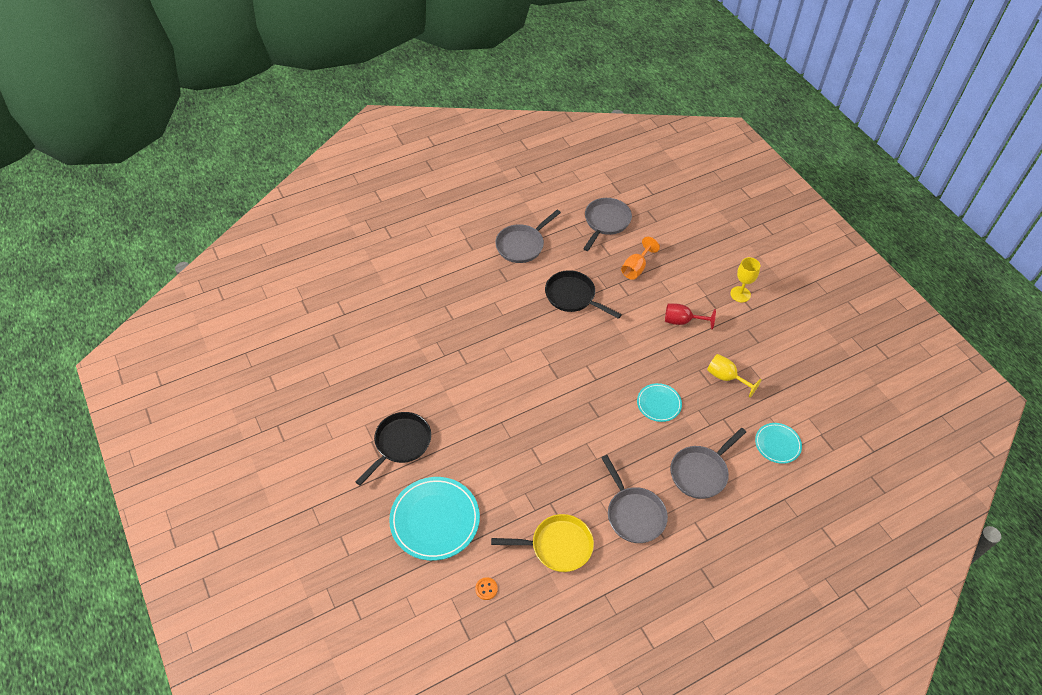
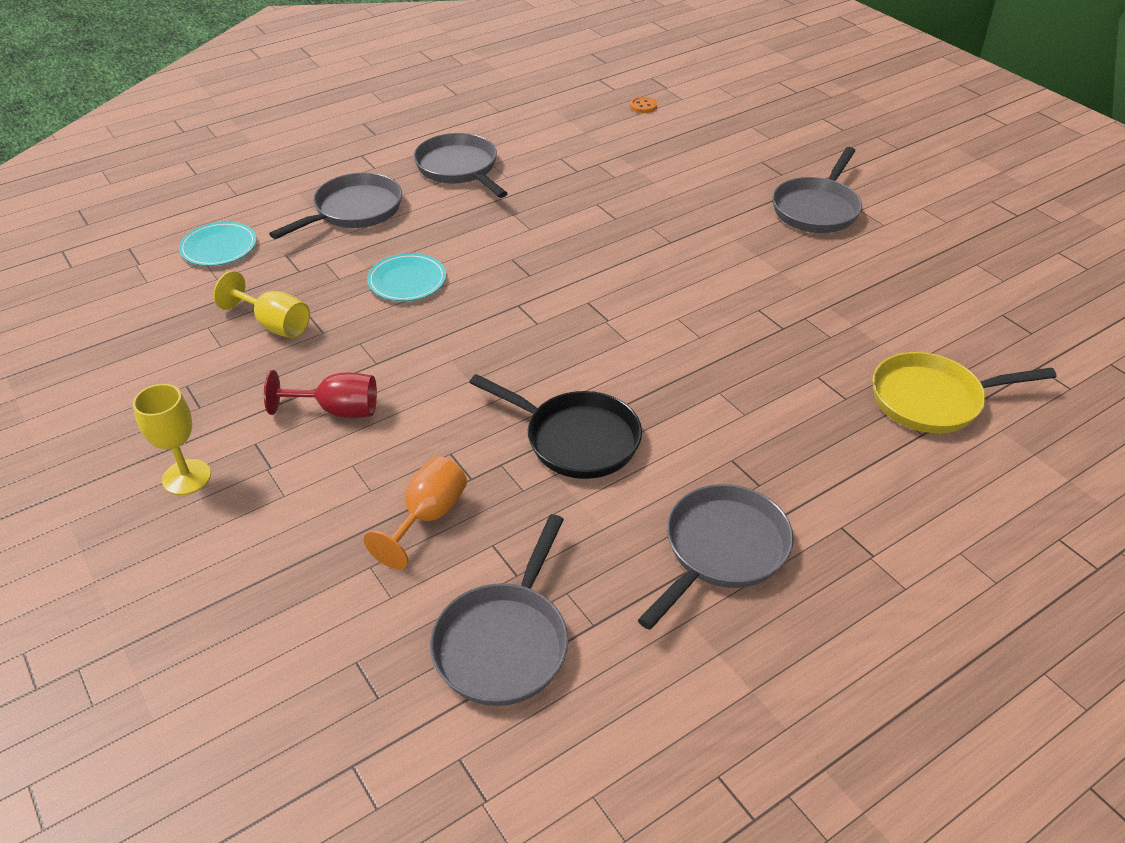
camera: 175 degrees right, 10 degrees down
black pan [355,412,431,486] -> grey pan [772,147,862,233]
turquoise plate [389,477,480,561] -> none
yellow pan [491,514,594,572] -> yellow pan moved to [872,352,1057,433]

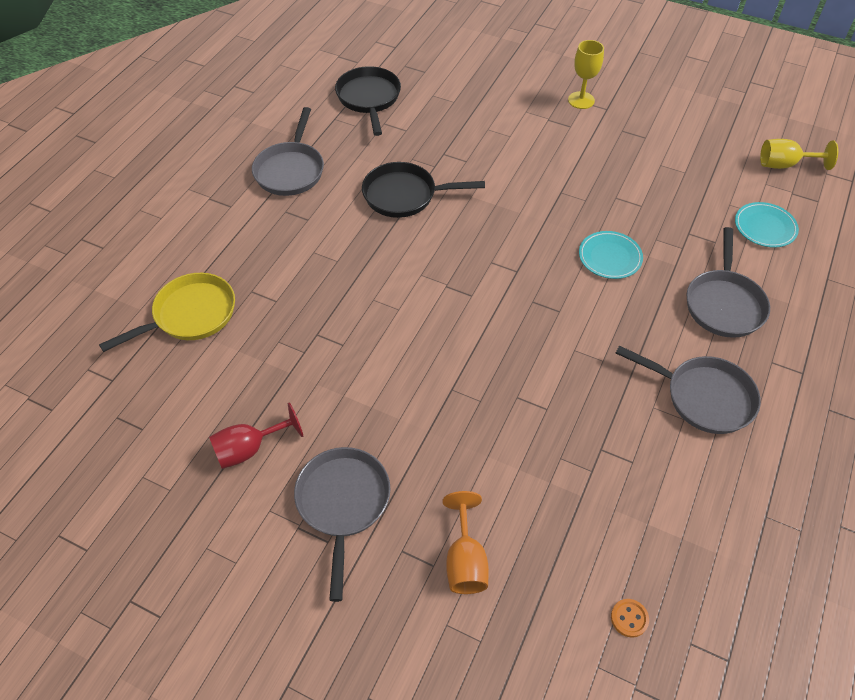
camera: 150 degrees right, 10 degrees up
yellow goblet [213,271,310,338] -> yellow goblet moved to [760,139,838,170]
red goblet [264,370,377,418] -> red goblet moved to [209,403,303,469]
orange goblet [364,456,467,570] -> orange goblet moved to [443,491,489,594]
grey pan [430,514,568,706] -> black pan [335,66,401,136]

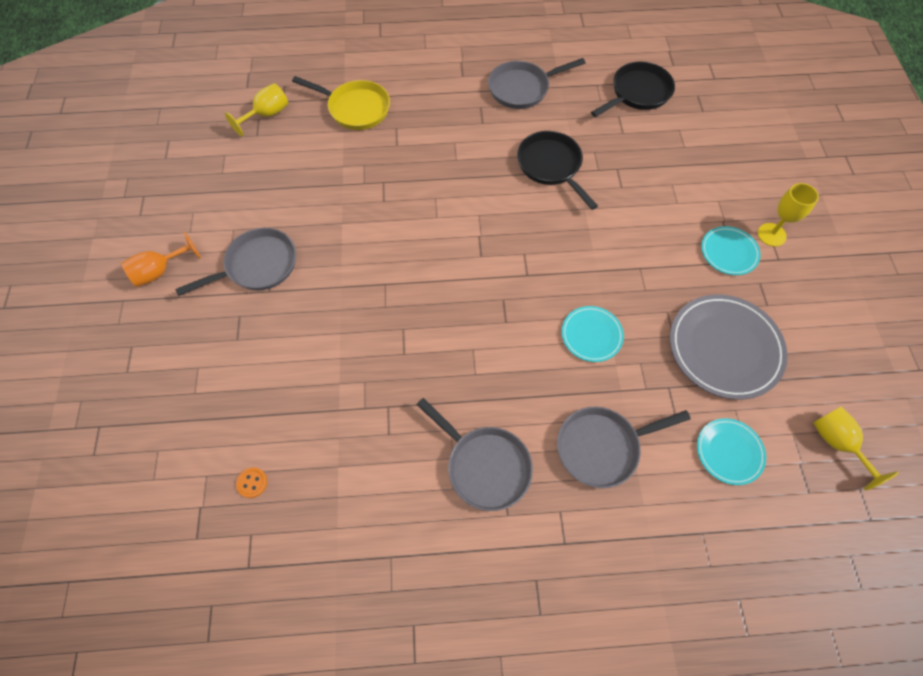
camera: 60 degrees right, 10 degrees up
red goblet [209,403,303,469] -> none
orange goblet [443,491,489,594] -> orange goblet moved to [121,232,201,287]
grey pan [616,345,761,434] -> grey pan turned 45 degrees counterclockwise [417,398,533,511]
none -> yellow goblet [225,83,288,136]
none -> grey plate [670,294,788,400]
none -> turquoise plate [701,226,761,275]

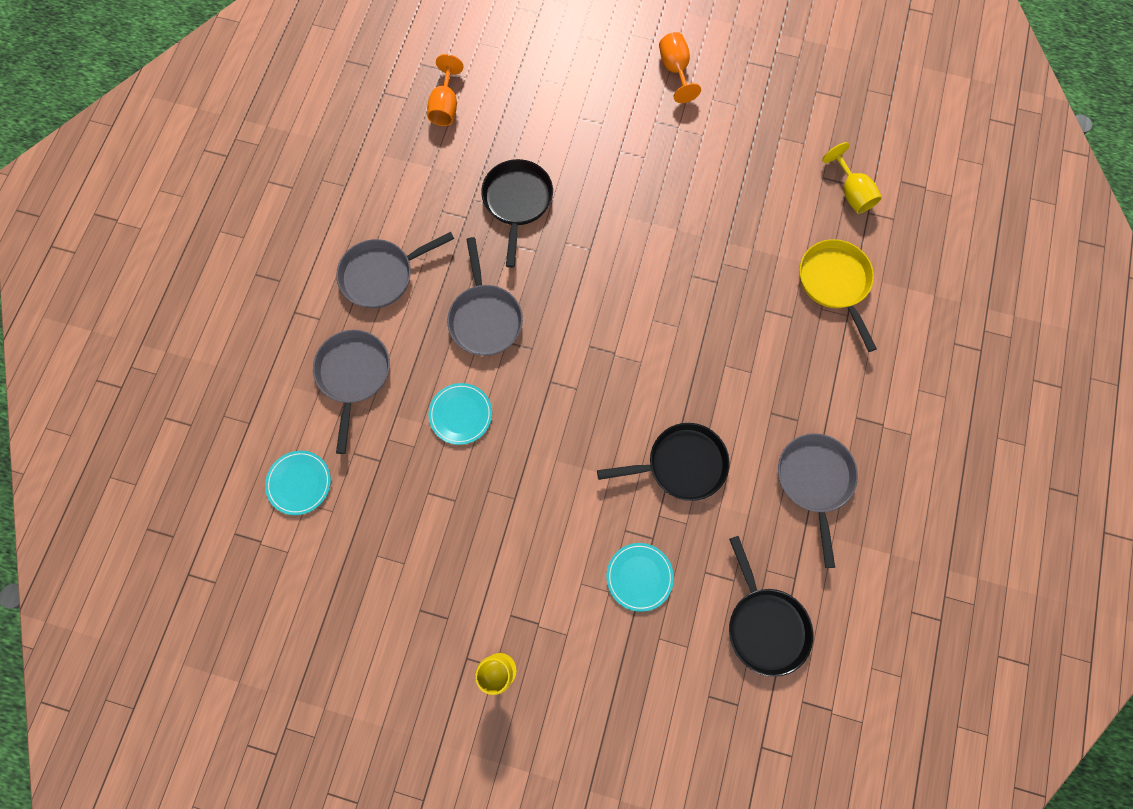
camera: 110 degrees right, 10 degrees up
grey pan [175,228,296,296] -> grey pan moved to [447,237,523,356]
orange button [236,467,267,498] -> orange goblet [427,54,464,126]
yellow pan [292,76,390,130] -> yellow pan turned 120 degrees clockwise [799,239,877,352]
grey plate [670,294,788,400] -> none
turquoise plate [701,226,761,275] -> turquoise plate moved to [606,543,674,612]
yellow goblet [813,407,898,490] -> none
none -> black pan [481,159,553,268]

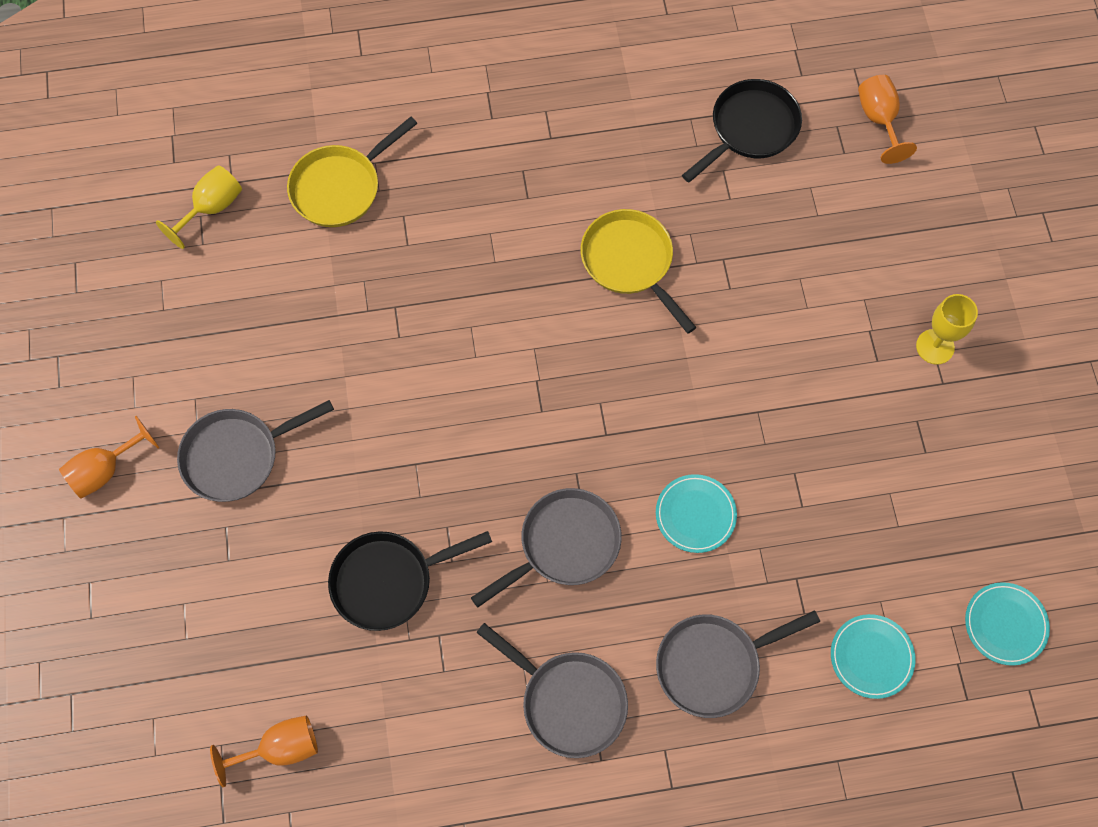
camera: 115 degrees left, 5 degrees down
black pan [597,423,730,501] -> yellow pan [581,209,697,334]
turquoise plate [606,543,674,612] -> turquoise plate moved to [965,582,1050,666]
grey pan [778,433,858,568] -> grey pan moved to [177,400,334,502]
none -> orange goblet [858,75,917,164]

